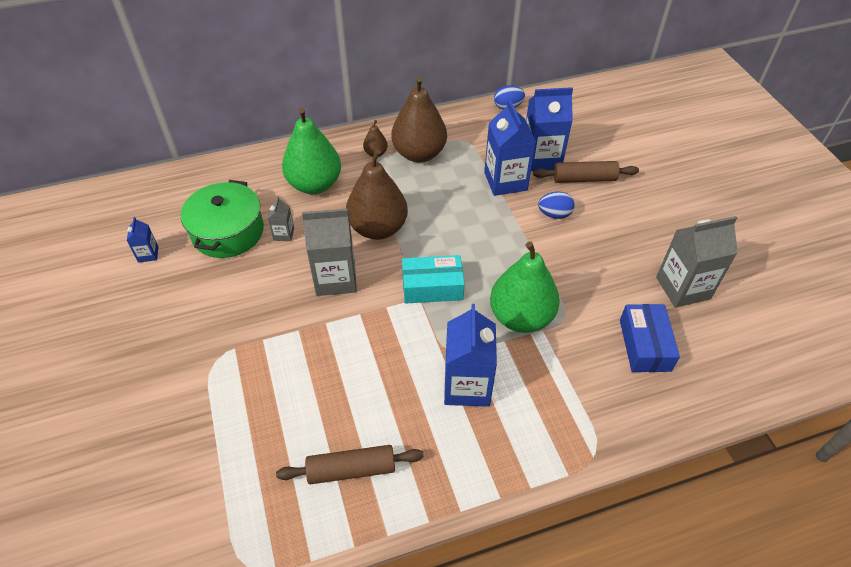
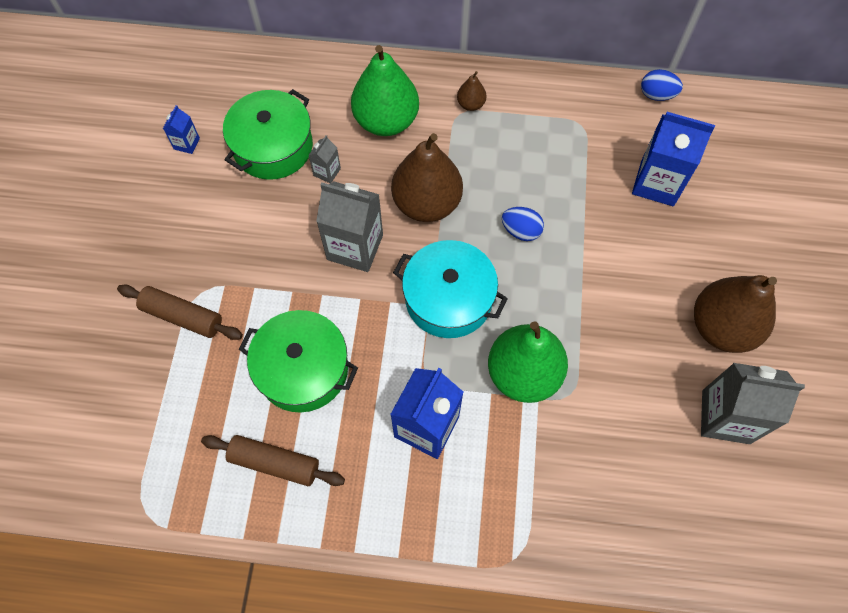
camera: 25 degrees right, 15 degrees up
brown pear [391,77,447,162] -> brown pear moved to [694,275,777,353]
turquoise box [402,255,465,304] -> turquoise pot [393,240,508,338]
blue carton [484,100,536,196] -> none
brown rolling pin [533,161,639,183] -> brown rolling pin moved to [117,285,243,340]
blue egg [538,191,575,219] -> blue egg moved to [502,207,544,241]
blue box [620,304,680,372] -> none
none -> green pot [239,310,358,412]

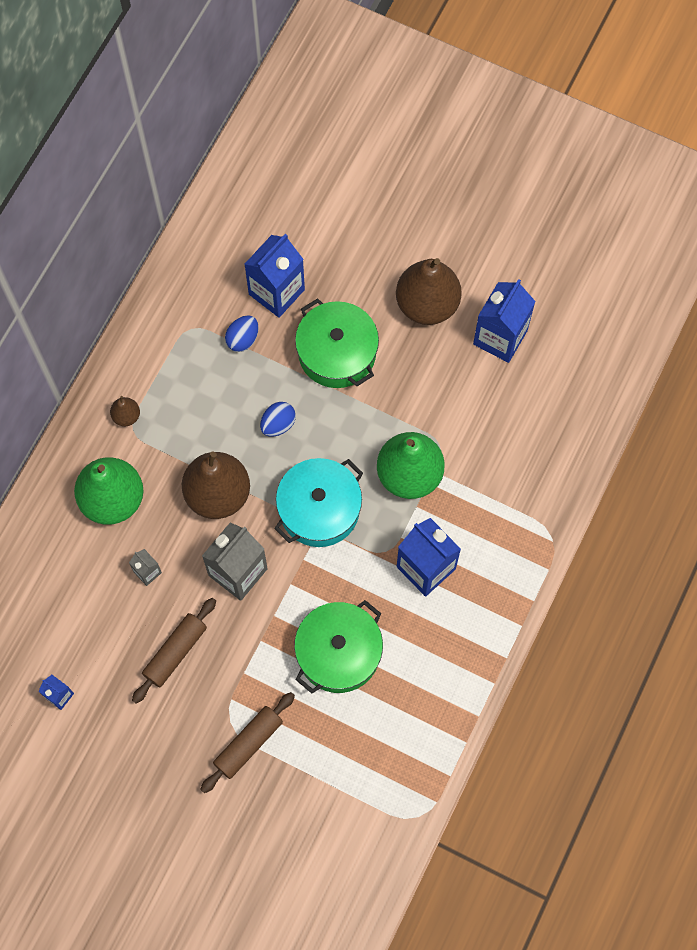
camera: 70 degrees left, 5 degrees up
brown rolling pin [201,435,345,486] -> brown rolling pin moved to [132,598,216,703]
green pot [223,89,313,180] -> green pot moved to [295,298,379,388]
blue egg [641,69,683,101] -> blue egg moved to [225,315,259,352]
grey carton [701,363,805,444] -> blue carton [473,279,536,363]

